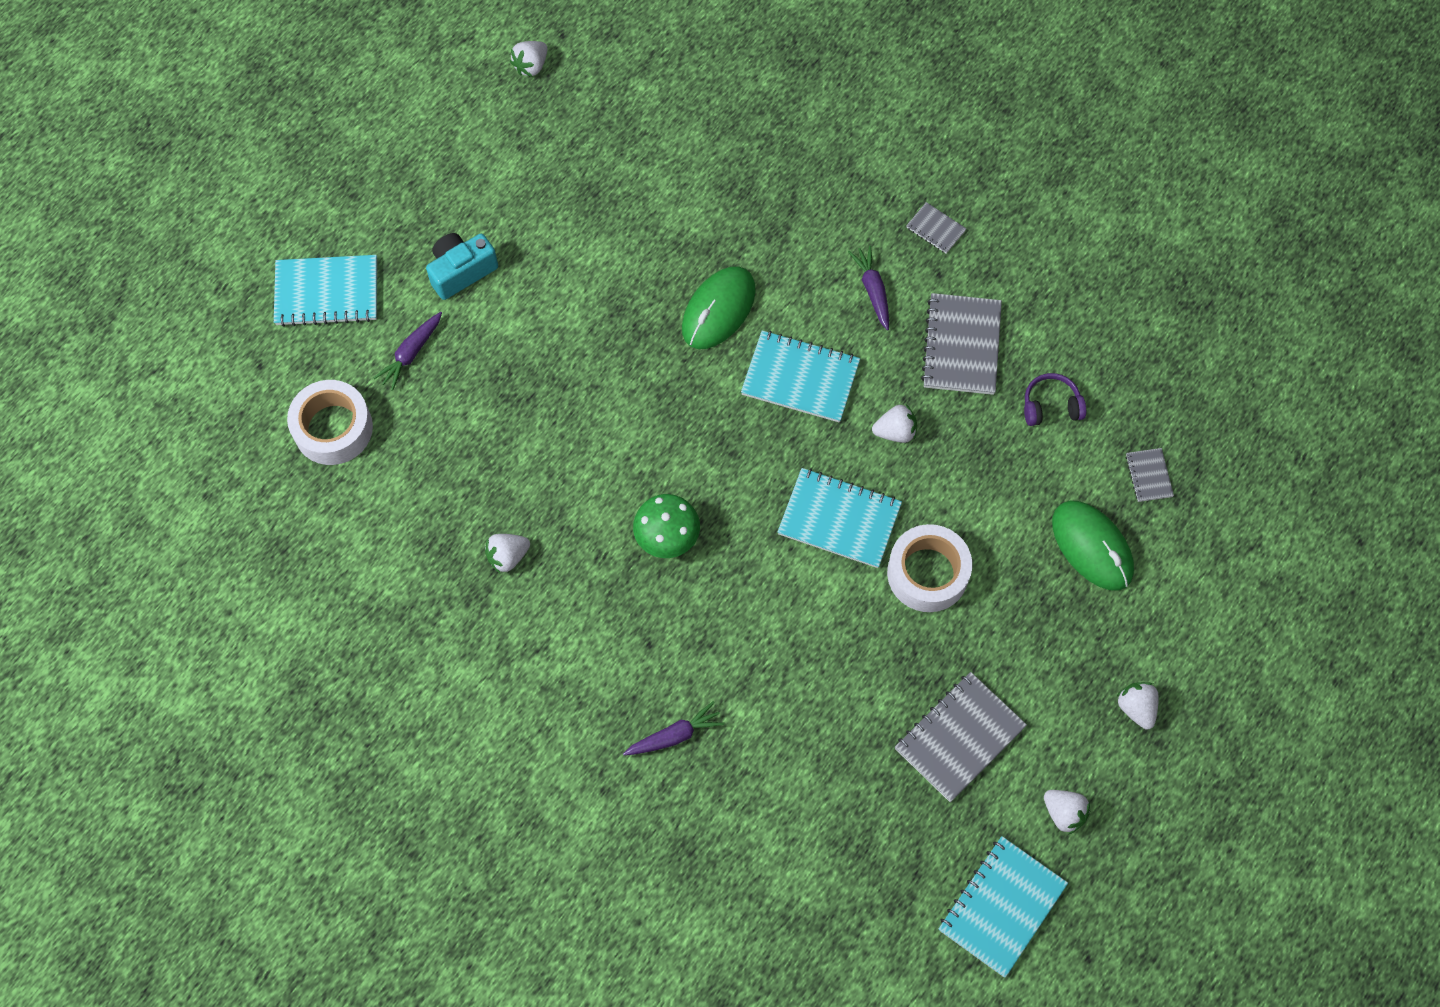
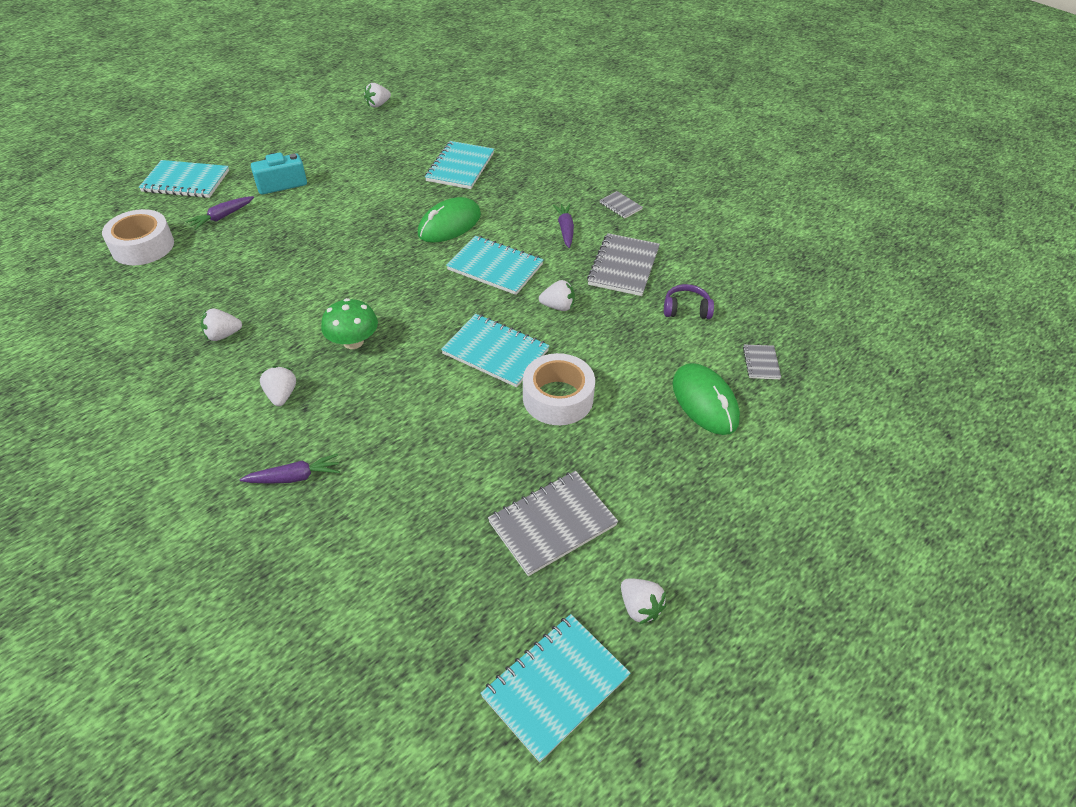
camera: 10 degrees right, 20 degrees down
white strawberry [1117,682,1159,729] -> white strawberry moved to [260,366,296,406]
none -> turquoise notebook [425,141,494,189]

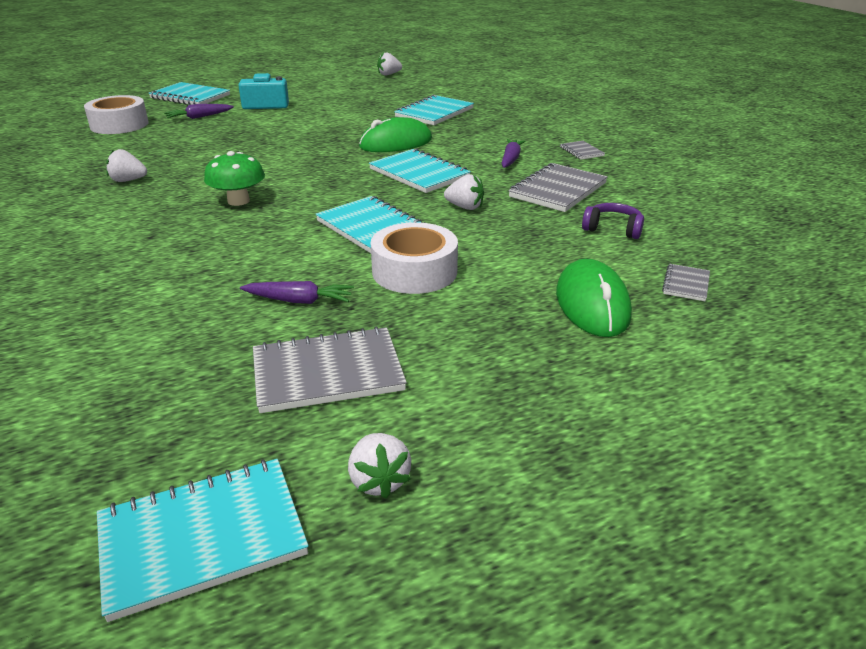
camera: 20 degrees right, 15 degrees down
purple carrot [239,454,340,484] -> purple carrot moved to [240,281,354,304]
white strawberry [260,366,296,406] -> none

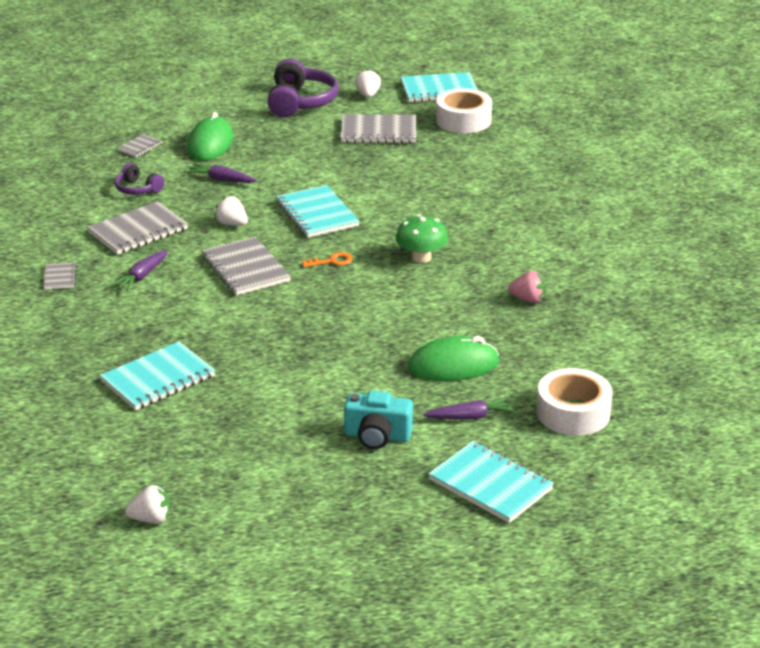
camera: 165 degrees left, 0 degrees up
white strawberry [106,149,147,182] -> pink strawberry [508,271,546,303]
purple carrot [240,281,354,304] -> purple carrot moved to [186,164,257,183]
green mouse [359,117,432,152] -> green mouse moved to [408,336,499,381]
turquoise notebook [369,148,471,193] -> grey notebook [202,236,291,296]
white tape [371,222,458,294] -> white tape moved to [436,88,492,133]
none -> purple headphones [267,59,339,117]
none -> orange key [302,252,353,268]

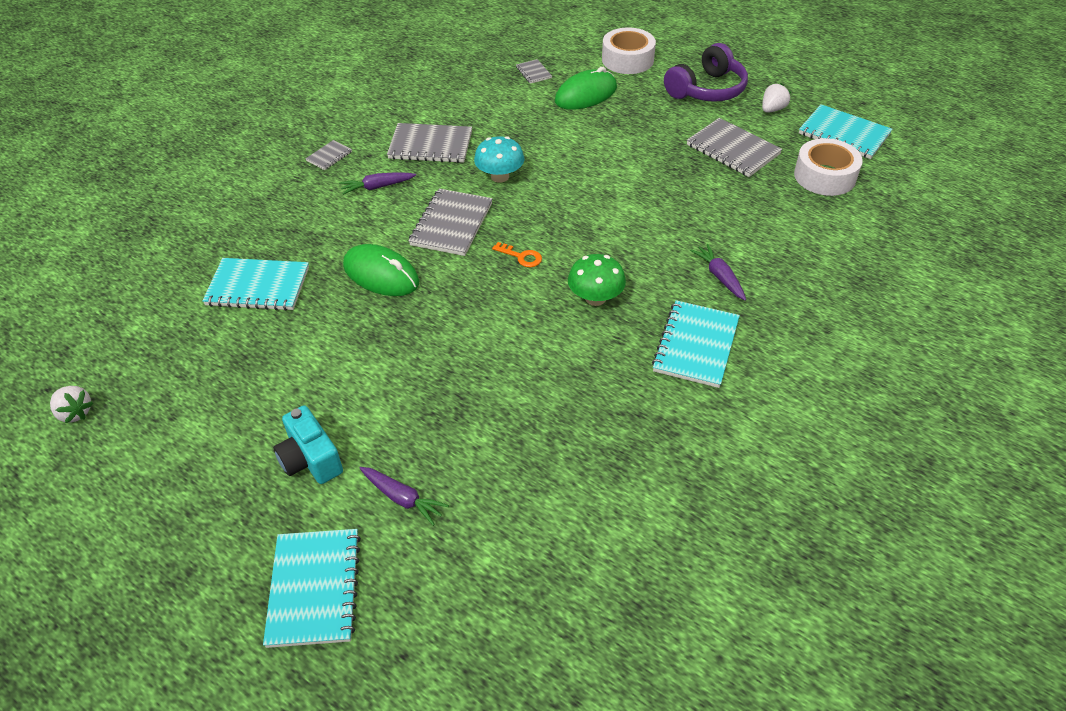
camera: 45 degrees right, 15 degrees up
purple headphones [115,163,164,195] -> none
grey notebook [118,134,162,157] -> grey notebook turned 75 degrees clockwise [516,59,552,84]
purple carrot [186,164,257,183] -> purple carrot moved to [690,244,746,301]
white strawberry [214,196,248,226] -> turquoise mushroom [474,136,524,183]
turquoise notebook [276,185,360,238] -> turquoise notebook moved to [652,300,740,388]
green mouse [408,336,499,381] -> green mouse moved to [343,244,419,296]
pink strawberry [508,271,546,303] -> none
white tape [536,368,613,436] -> white tape moved to [602,28,656,74]

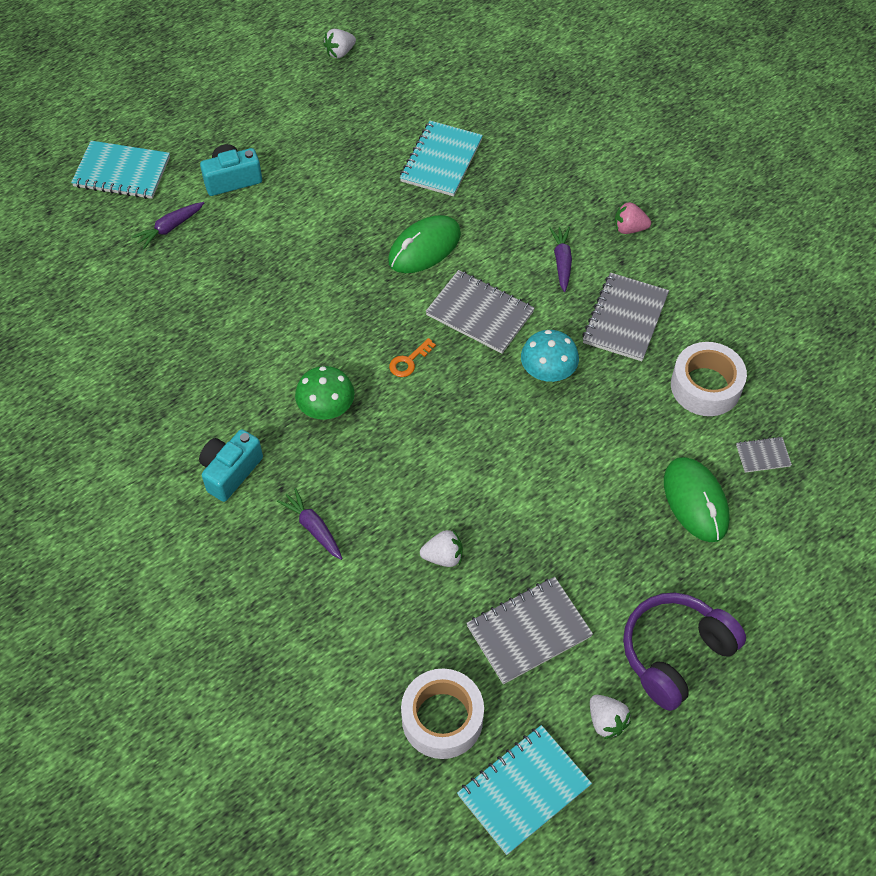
camera: 105 degrees right, 10 degrees up
grey notebook [305,140,352,170] -> pink strawberry [614,202,651,234]
white tape [602,28,656,74] -> white tape moved to [671,342,747,416]
turquoise notebook [652,300,740,388] -> turquoise camera [199,429,263,502]
purple headphones [664,43,748,102] -> purple headphones turned 75 degrees clockwise [623,593,746,711]
purple carrot [690,244,746,301] -> purple carrot turned 120 degrees counterclockwise [277,488,343,560]
none -> white strawberry [420,530,463,567]

